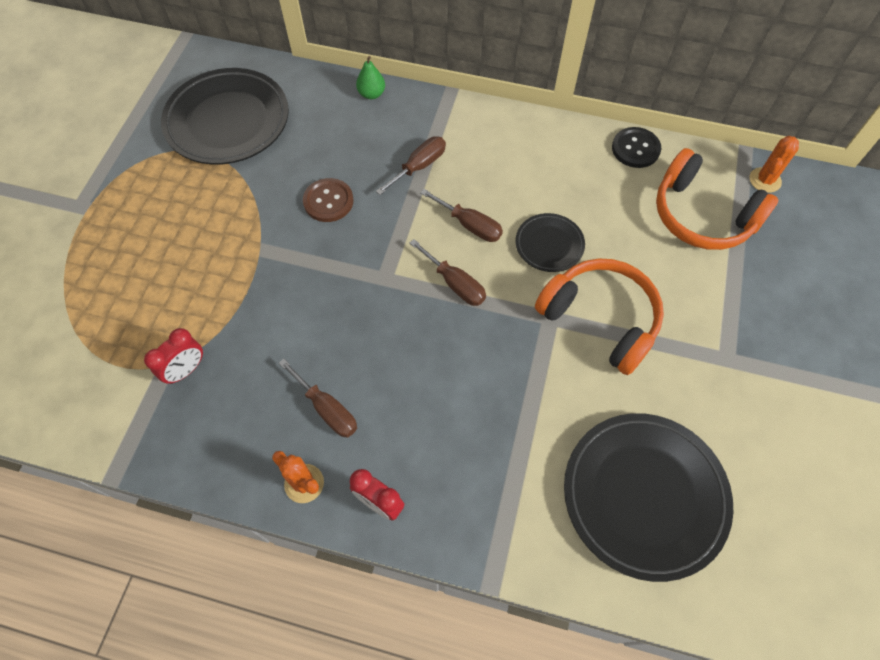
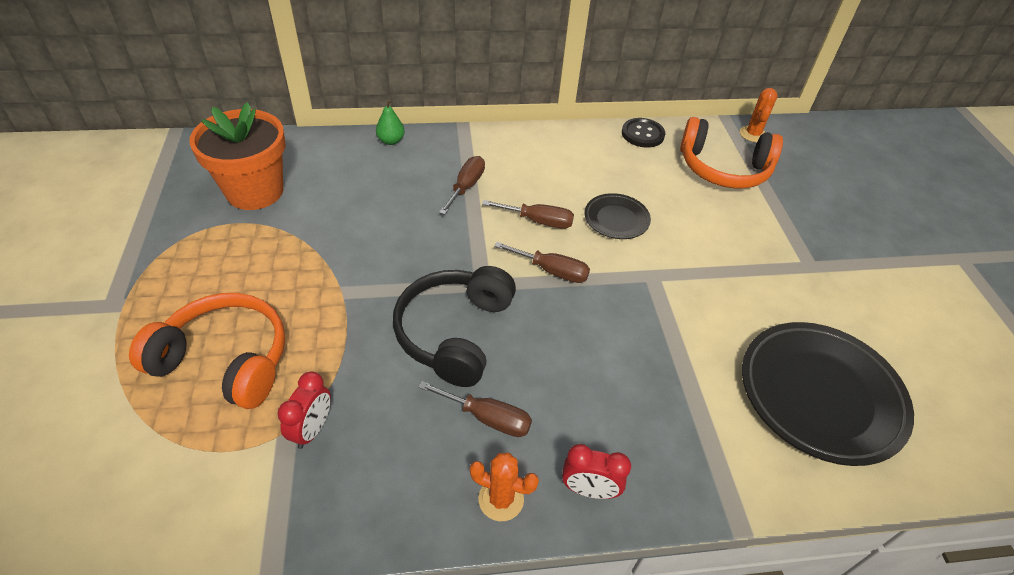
camera: 25 degrees left, 15 degrees down
black plate [161,68,289,165] -> orange flower pot [189,102,286,210]
brown button [303,178,353,222] -> none
orange headphones [535,259,664,375] -> orange headphones moved to [129,293,285,409]
none -> black headphones [393,266,516,387]

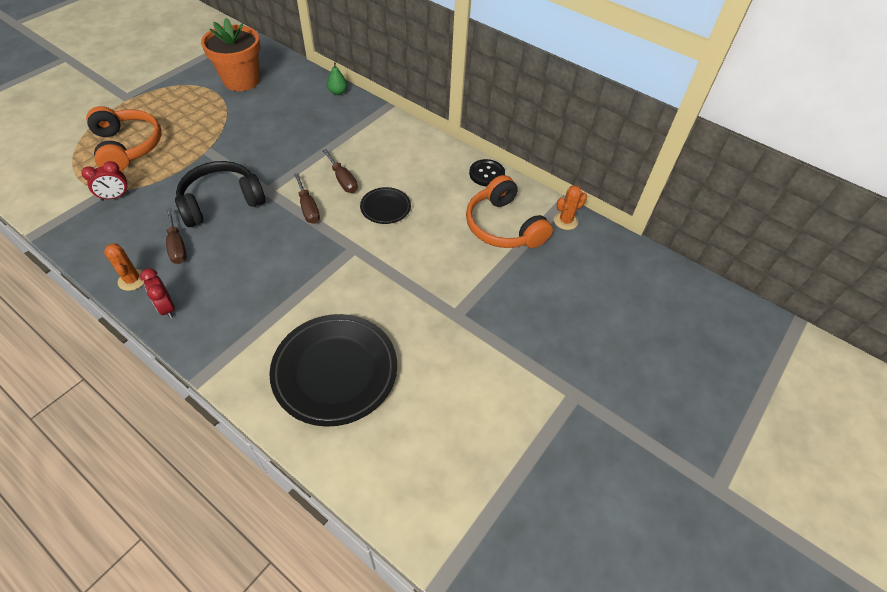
camera: 45 degrees right, 5 degrees up
brown screwdriver [439,156,485,215] -> none

